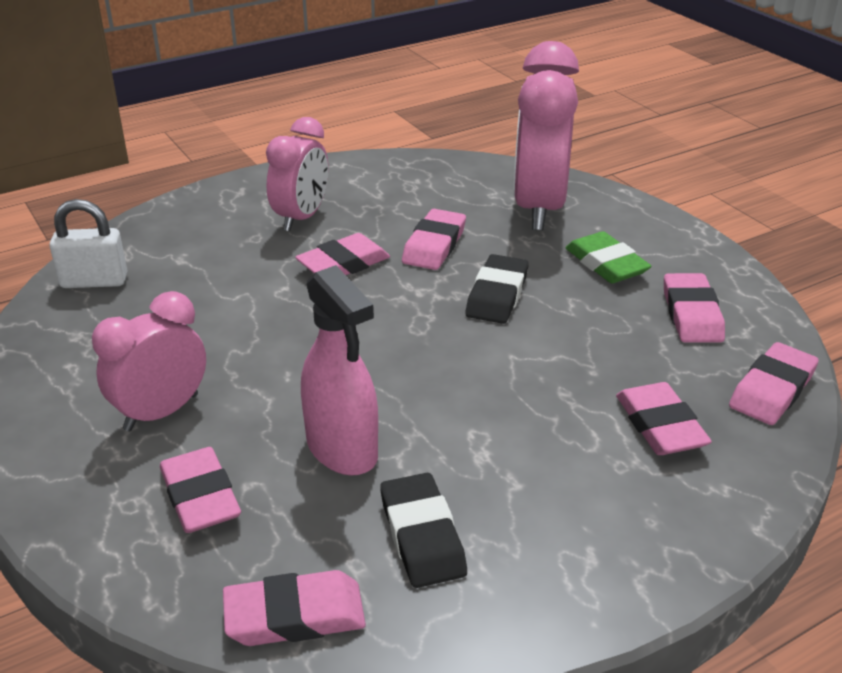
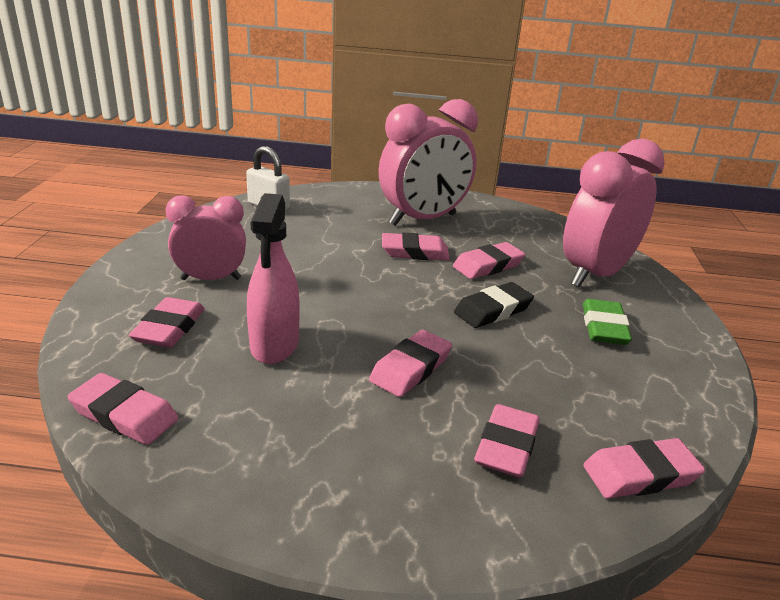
camera: 35 degrees right, 5 degrees down
pink clock [266,117,328,231] -> pink clock [379,99,478,226], size x1.63
black eraser [380,473,467,588] -> none
pink eraser [664,273,725,343] -> pink eraser moved to [369,330,452,397]

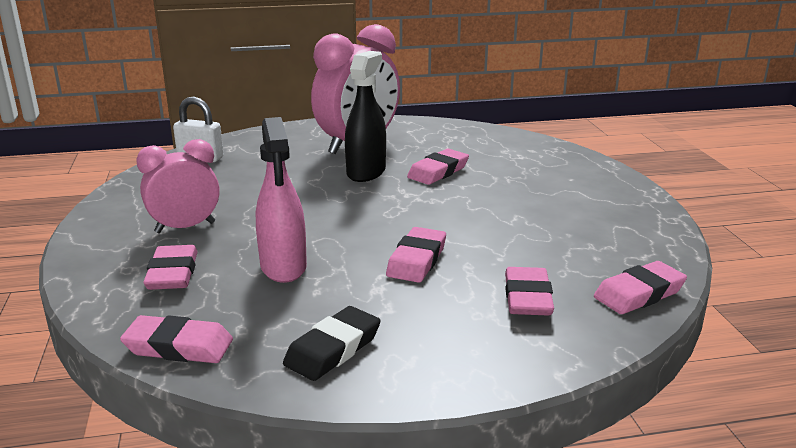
camera: 15 degrees left, 5 degrees down
pink eraser [382,232,450,260] -> black spray bottle [345,51,386,182]
black eraser [454,282,534,328] -> black eraser moved to [283,306,381,381]
pink clock [563,139,665,287] -> none
green eraser [583,299,632,345] -> none

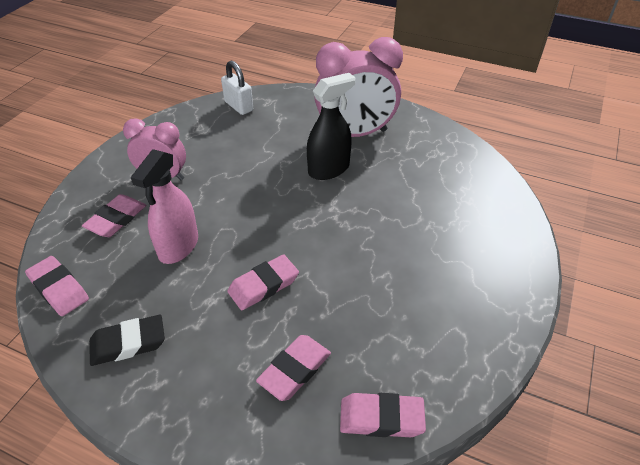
camera: 35 degrees right, 20 degrees up
pink eraser [407,149,469,185] -> none

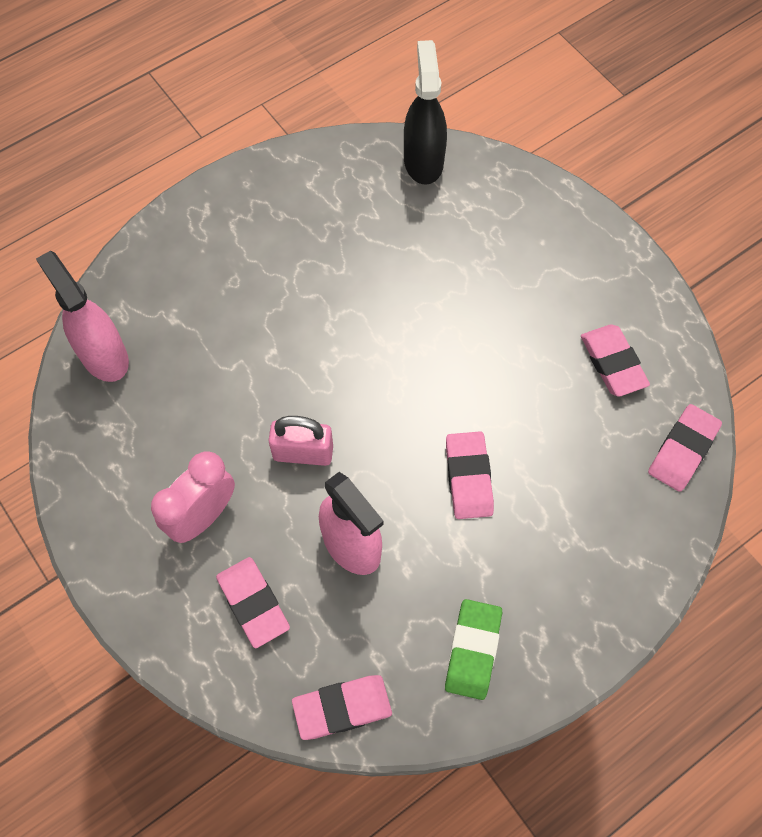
camera: 60 degrees left, 20 degrees up
black eraser [89,315,165,366] -> green eraser [445,599,502,700]
white padlock [221,60,253,115] -> pink spray bottle [36,251,129,382]
pink eraser [256,335,331,401] -> pink eraser moved to [581,324,650,397]
black spray bottle [307,73,356,180] -> black spray bottle moved to [404,40,447,185]
pink clock [314,37,403,137] -> none
none -> pink padlock [268,416,333,466]

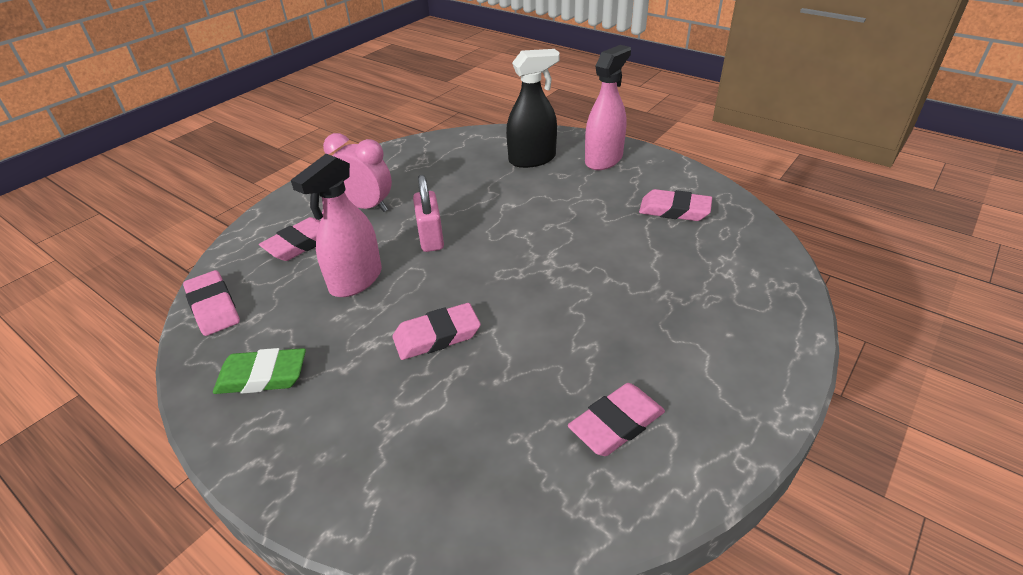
camera: 75 degrees right, 25 degrees down
pink spray bottle [36,251,129,382] -> pink spray bottle moved to [585,45,631,170]
black spray bottle [404,40,447,185] -> black spray bottle moved to [506,49,560,168]
pink eraser [648,404,722,492] -> pink eraser moved to [639,189,712,221]

